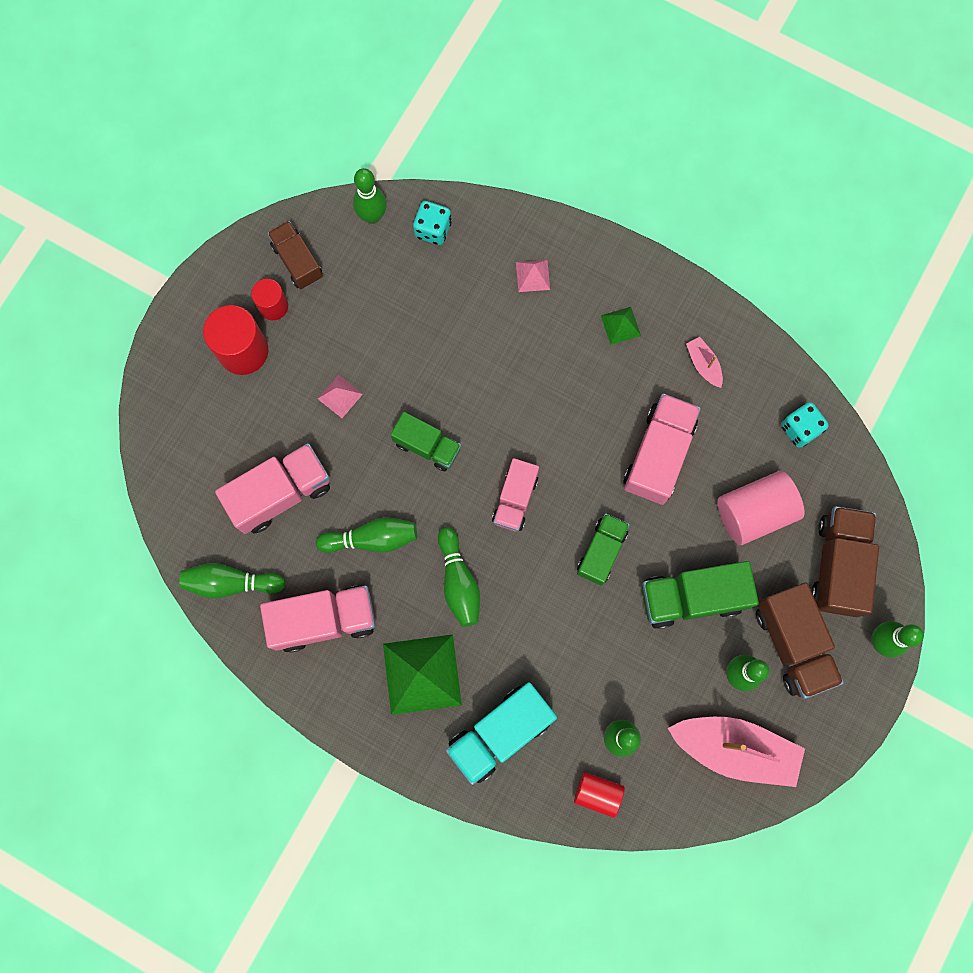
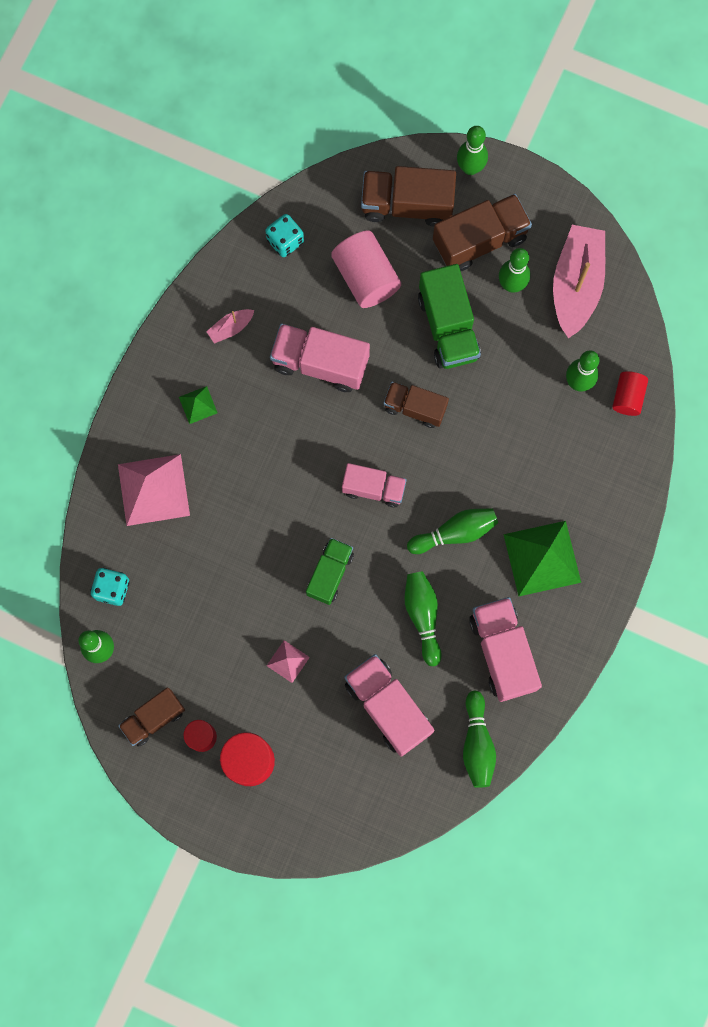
camera: 95 degrees left, 0 degrees up
turquoise truck [446,682,557,785] -> none
pink pyramid [516,260,550,292] -> pink pyramid [118,454,190,526], size x2.09
green truck [577,513,630,586] -> brown truck [383,382,449,428]

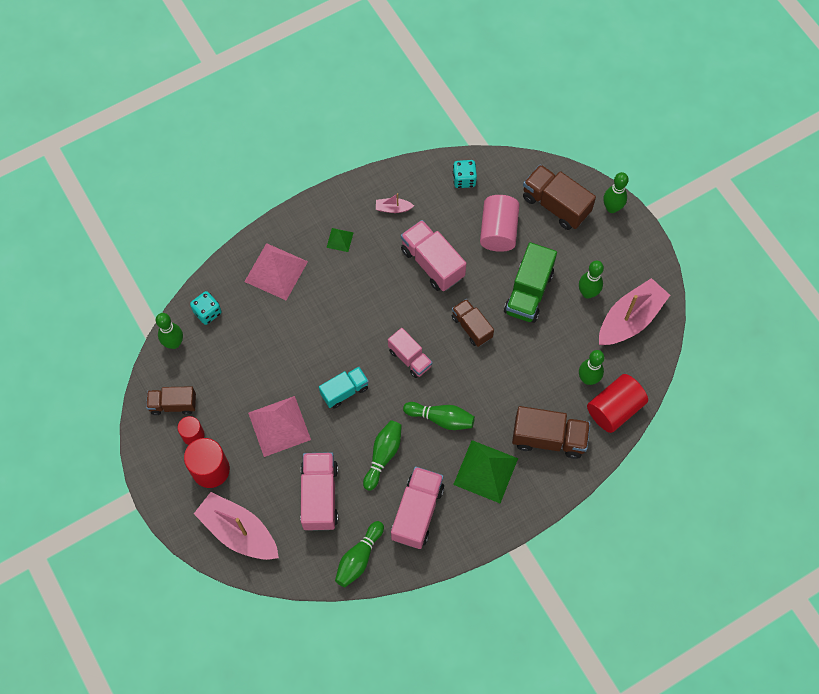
camera: 35 degrees right, 10 degrees down
pink pyramid [267,640,310,683] -> pink pyramid [248,396,311,457], size x2.09
green truck [306,538,354,605] -> turquoise truck [319,367,369,409]
brown truck [433,194,532,271] -> brown truck moved to [512,406,590,459]
red cylinder [612,371,648,416] -> red cylinder [587,374,648,433], size x1.68
none -> pink boat [194,492,279,560]

